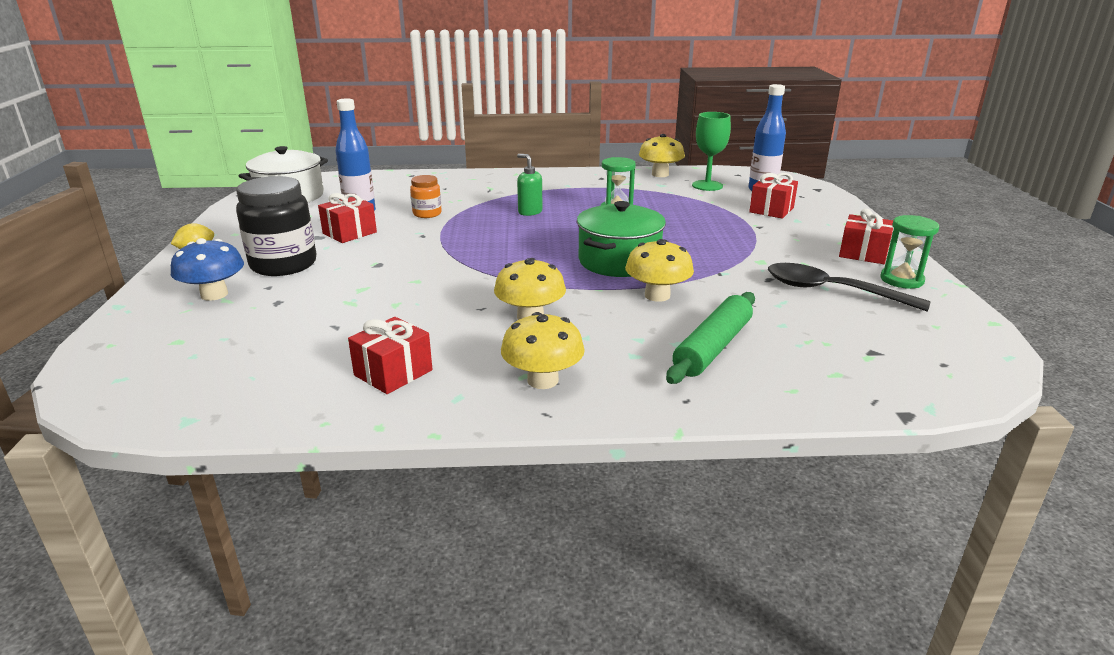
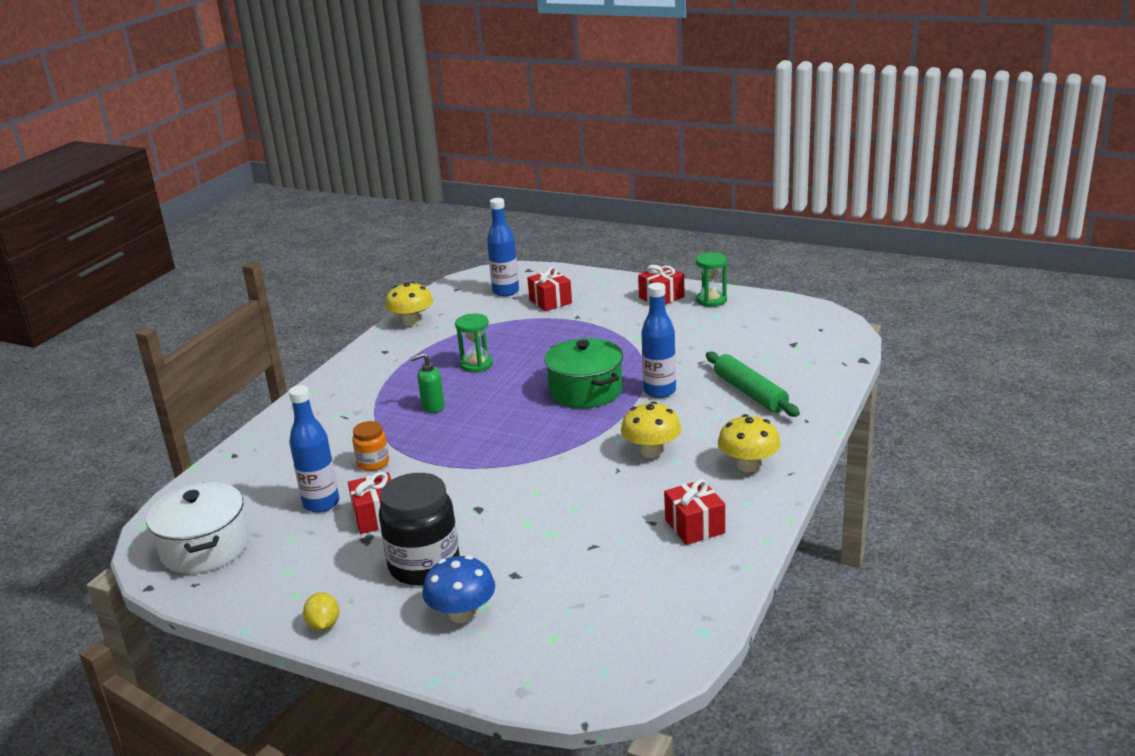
camera: 60 degrees left, 0 degrees up
yellow mushroom [625,239,694,302] -> blue bottle [641,282,676,398]
green goblet [692,112,731,191] -> none
black spoon [768,263,930,311] -> none

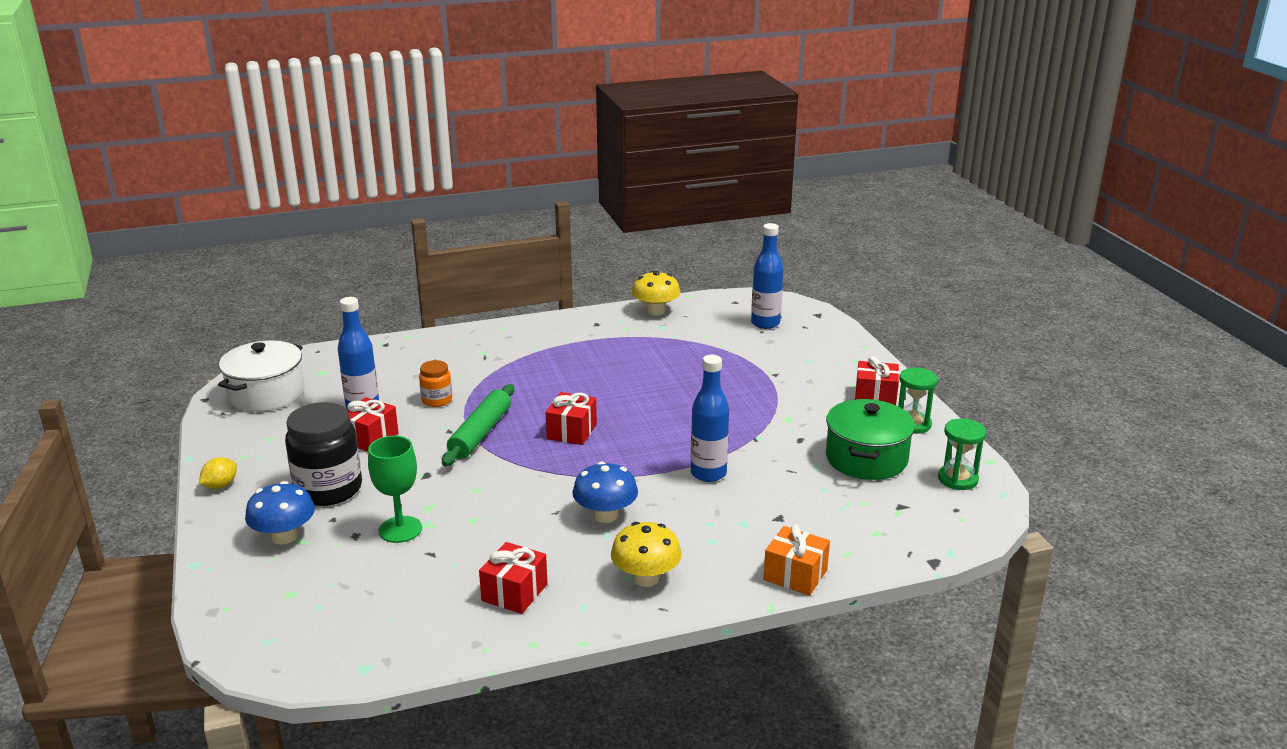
camera: 45 degrees right, 0 degrees up
green soap dispenser [410,353,445,413] -> none
green hourglass [455,313,493,373] -> green hourglass moved to [938,419,986,490]
red gift [527,267,572,311] -> red gift moved to [546,392,597,445]
green pot [544,338,623,408] -> green pot moved to [826,399,915,480]
yellow mushroom [621,401,681,458] -> blue mushroom [572,461,638,523]
green rolling pin [706,352,800,417] -> green rolling pin moved to [442,384,514,466]
none -> green goblet [368,436,422,543]
none -> orange gift [764,525,830,596]

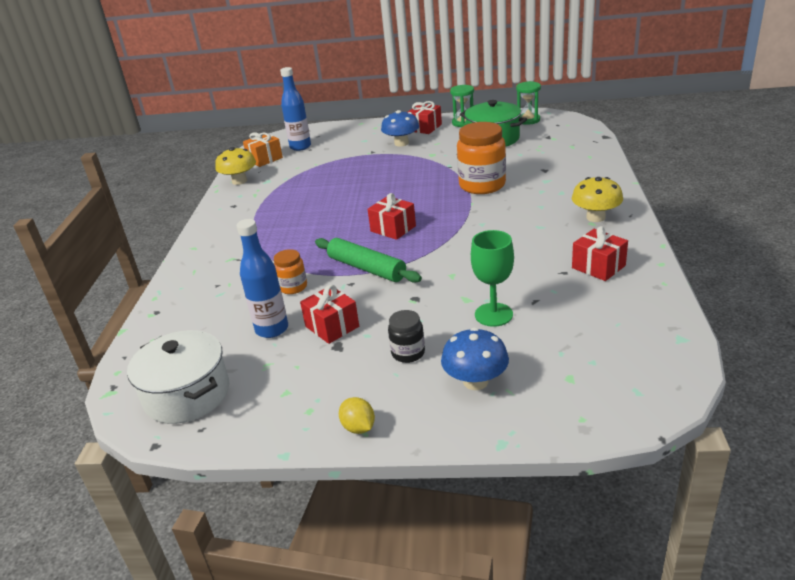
camera: 65 degrees left, 5 degrees up
black jar [285,402,362,506] -> black jar [388,310,425,363], size x0.52
blue mushroom [572,461,638,523] -> blue mushroom moved to [381,110,419,146]
blue bottle [691,355,729,482] -> orange jar [457,122,506,194]
orange gift [764,525,830,596] -> orange gift moved to [243,132,283,167]

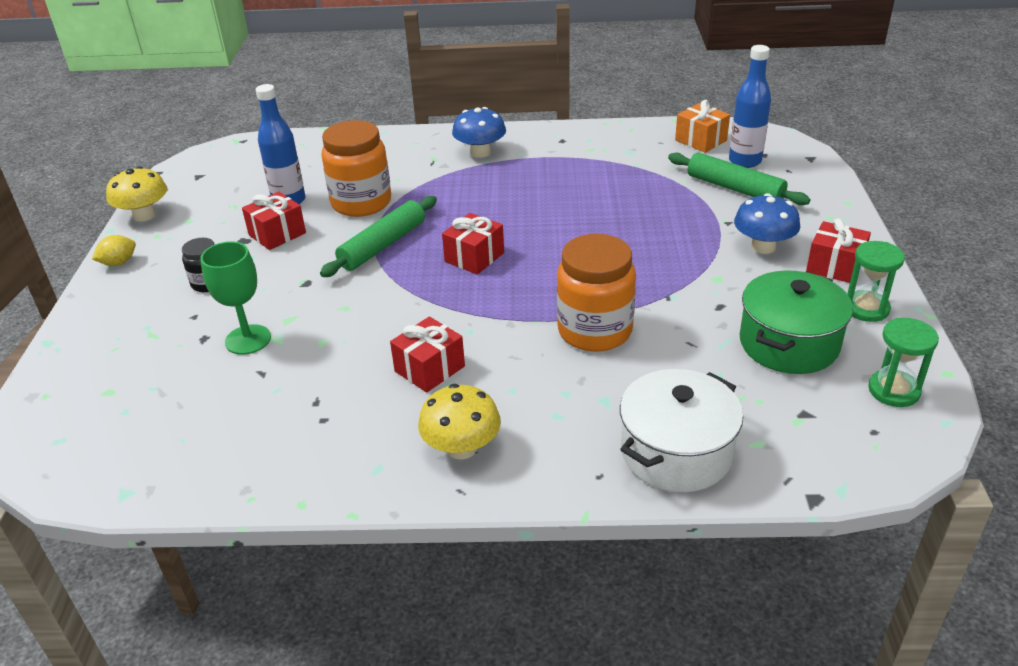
camera: 85 degrees right, 5 degrees up
white pot [127,330,229,424] -> white pot moved to [620,369,743,492]
yellow mushroom [215,147,256,185] -> yellow mushroom moved to [106,166,167,221]
orange jar [274,249,307,294] -> orange jar [321,120,391,217], size x1.93
blue mushroom [441,328,509,390] -> blue mushroom moved to [452,107,506,158]
red gift [572,226,628,281] -> red gift moved to [390,317,465,393]
none -> green rolling pin [668,153,811,205]

